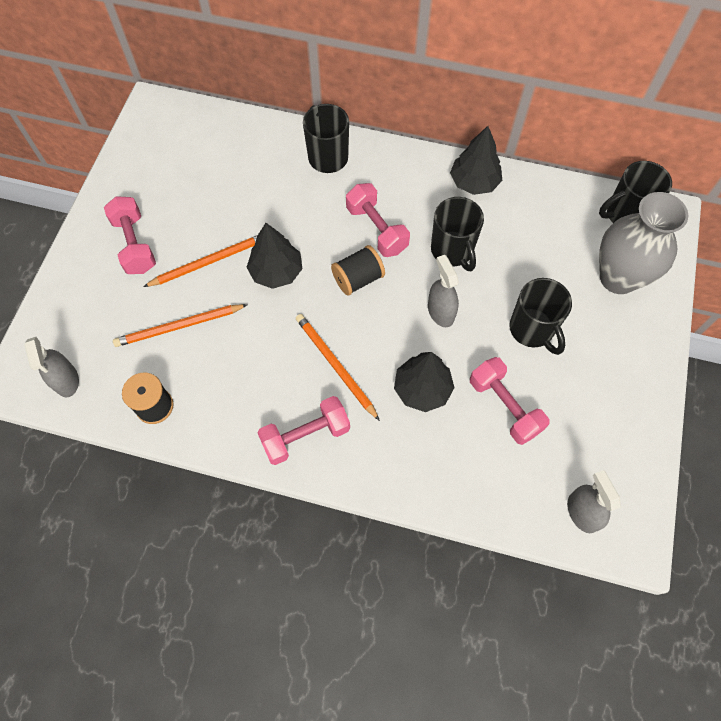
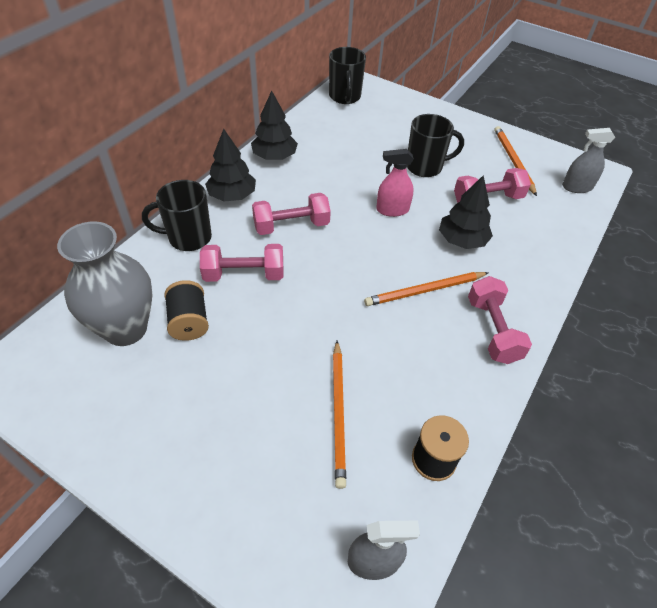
camera: 75 degrees left, 15 degrees down
pink dumbbell [104,196,156,274] -> pink dumbbell moved to [200,244,284,282]
orange pencil [143,235,258,287] -> orange pencil moved to [494,126,537,196]
black tree [246,223,302,289] -> black tree moved to [205,129,256,202]
black spool [331,245,385,296] -> black spool moved to [164,280,209,341]
grey spray bottle [428,255,459,327] -> pink spray bottle [376,149,414,217]
black mug [431,197,484,271] -> none
grey vase [599,192,688,294] -> grey vase moved to [57,221,153,346]

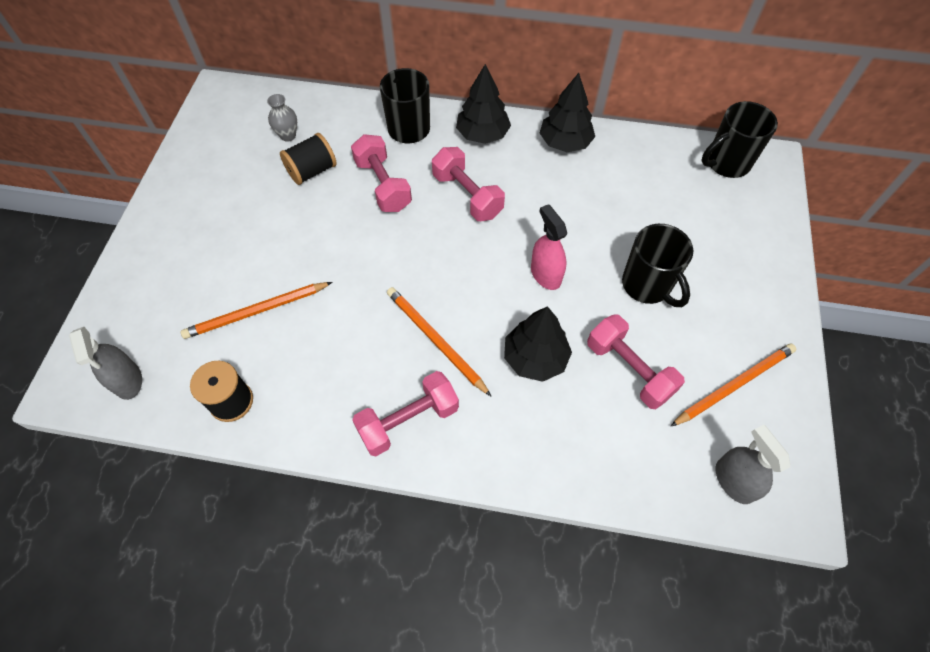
camera: 70 degrees right, 10 degrees up
grey vase [57,221,153,346] -> grey vase [267,94,297,142], size x0.41

